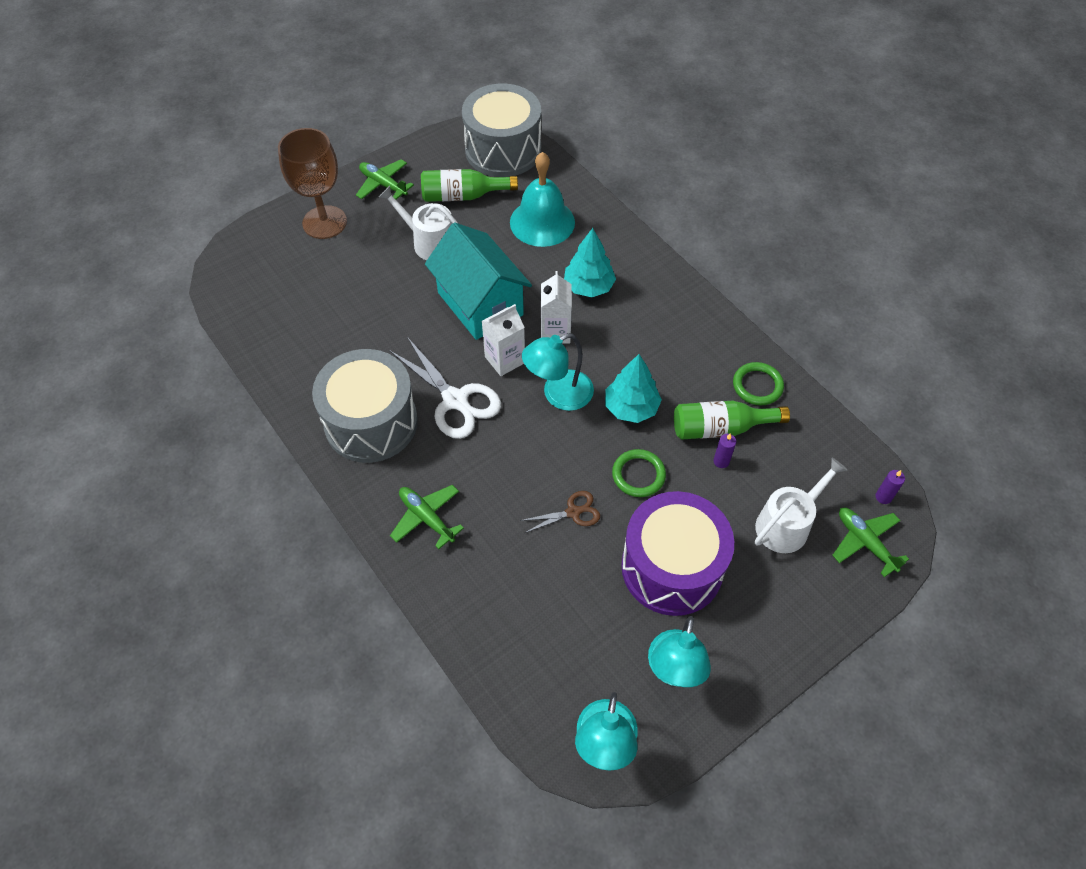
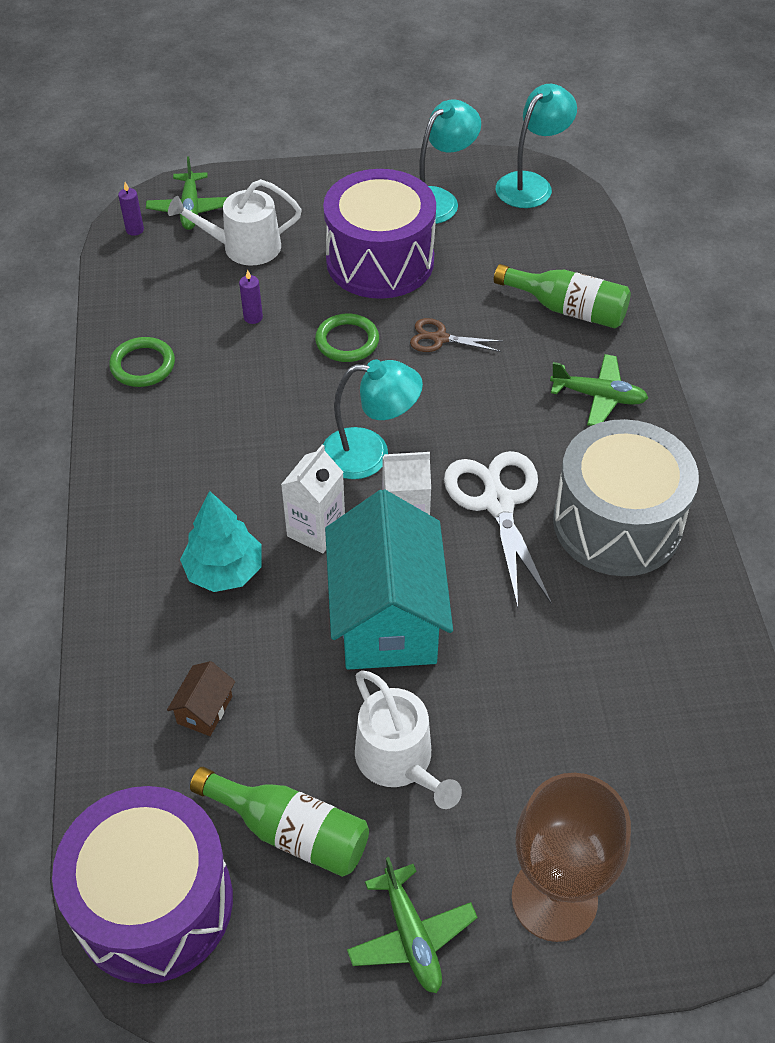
camera: 150 degrees left, 5 degrees down
green plane [390,485,464,549] -> green plane turned 60 degrees counterclockwise [550,354,648,426]
grey drum [462,84,541,177] -> purple drum [52,786,233,984]
turquoise bell [510,152,575,247] -> brown house [167,661,235,736]
turquoise tree [605,354,662,423] -> none
green bottle [674,401,790,440] -> green bottle moved to [494,264,631,328]

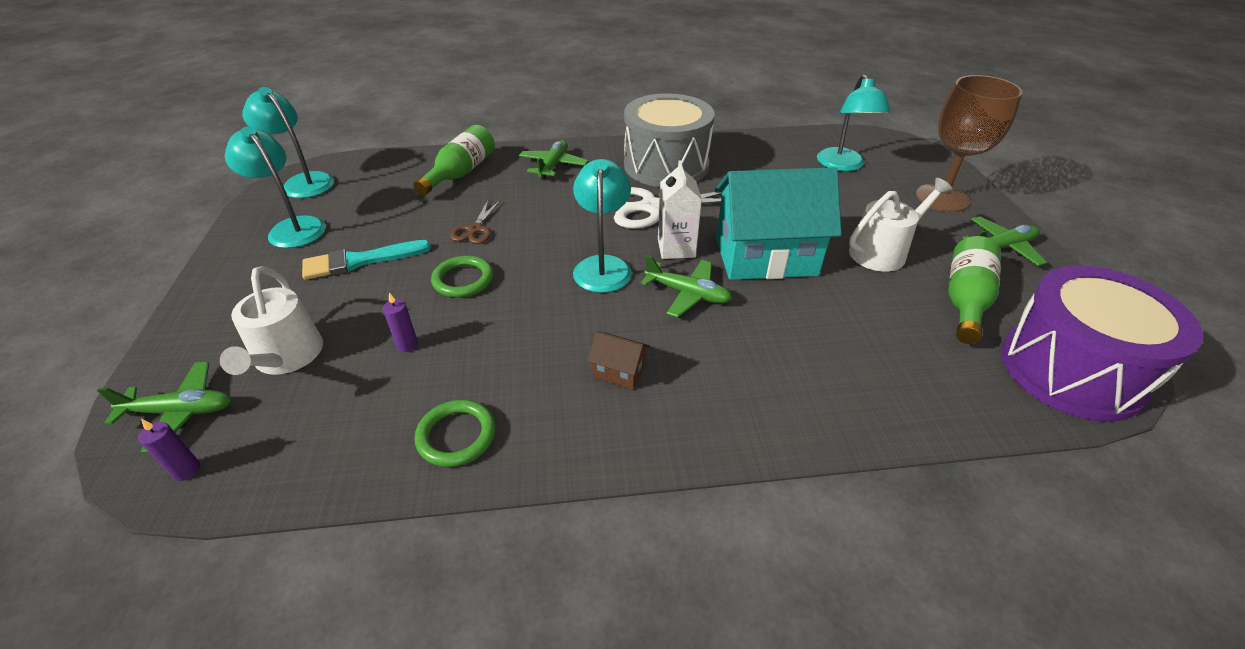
camera: 90 degrees left, 10 degrees down
brown house [167,661,235,736] -> brown house moved to [588,331,650,389]
turquoise tree [180,491,261,592] -> none
white carton [281,445,345,553] -> green plane [641,255,732,318]
purple drum [323,169,436,299] -> turquoise brush [302,240,431,280]
none -> turquoise lamp [817,74,891,171]

